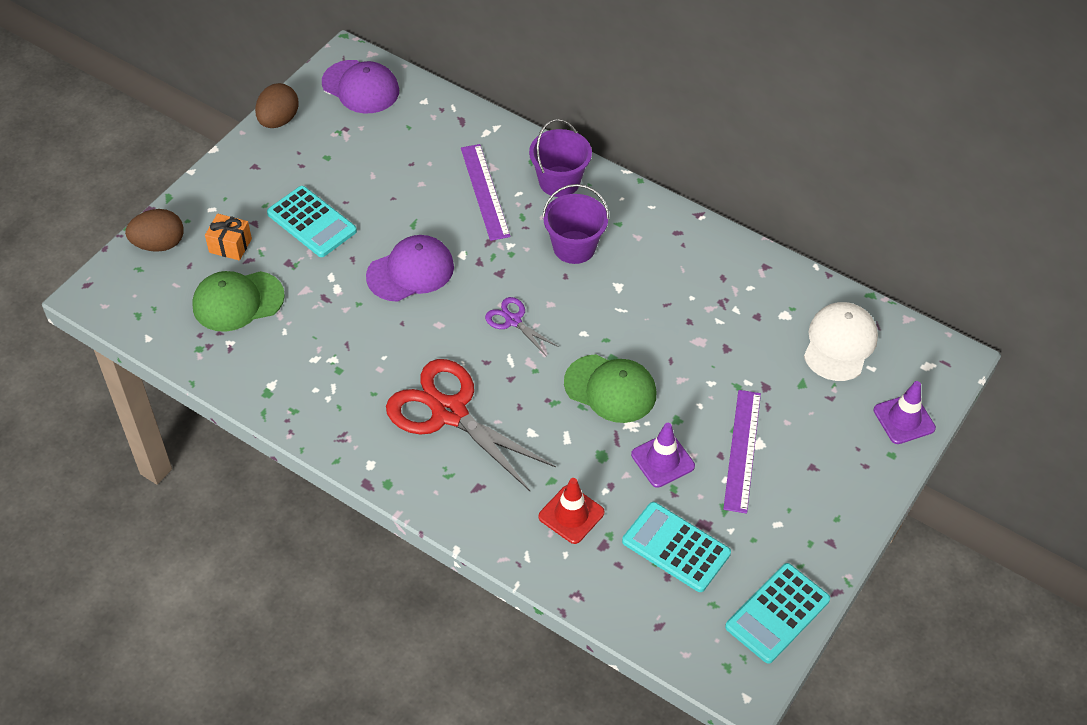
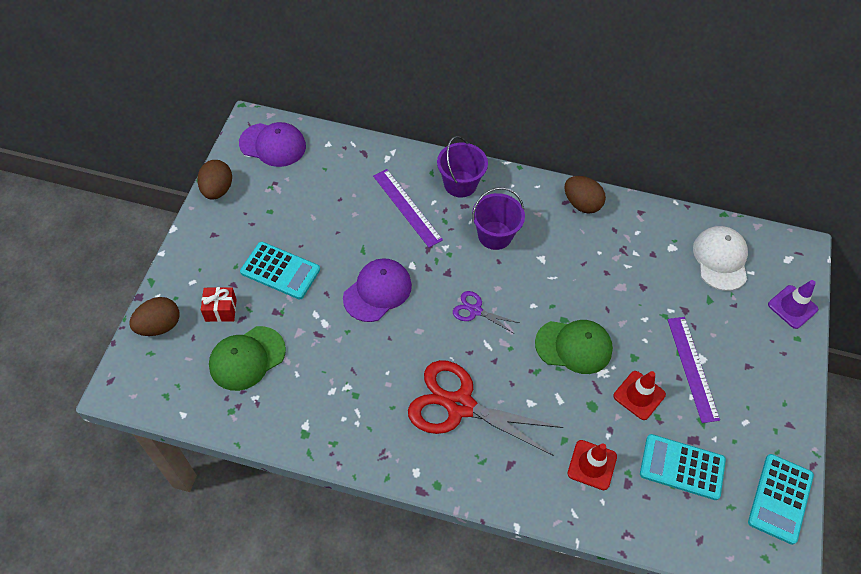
camera: 20 degrees left, 5 degrees up
orange gift [205,213,252,261] -> red gift [201,287,237,322]
purple traffic cone [631,423,695,488] -> red traffic cone [613,371,666,420]
none -> brown egg [564,176,606,214]

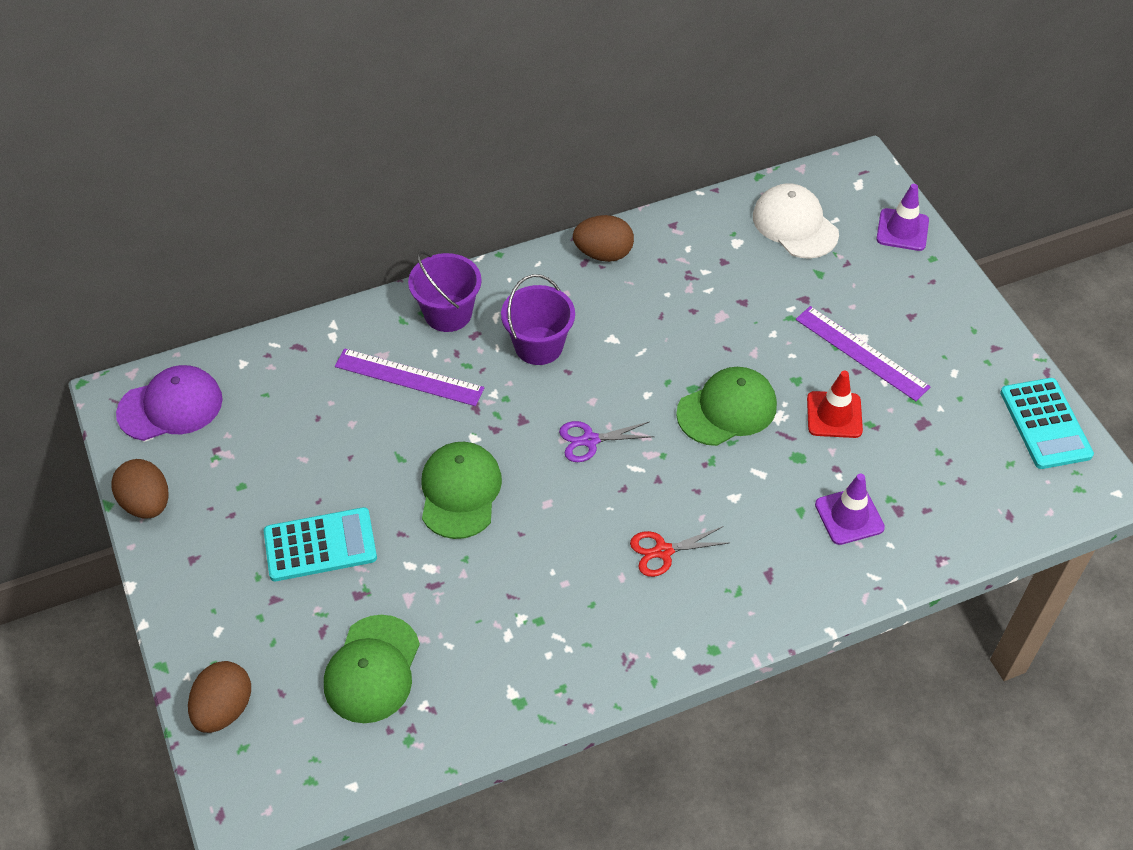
camera: 35 degrees left, 5 degrees down
red gift [201,287,237,322] -> none
purple cap [343,258,412,322] -> green cap [422,442,502,539]
red scissors [408,360,563,456] -> red scissors [630,526,729,577], size x0.47
red traffic cone [568,440,617,490] -> purple traffic cone [815,473,885,545]
turquoise calculator [640,434,726,500] -> none

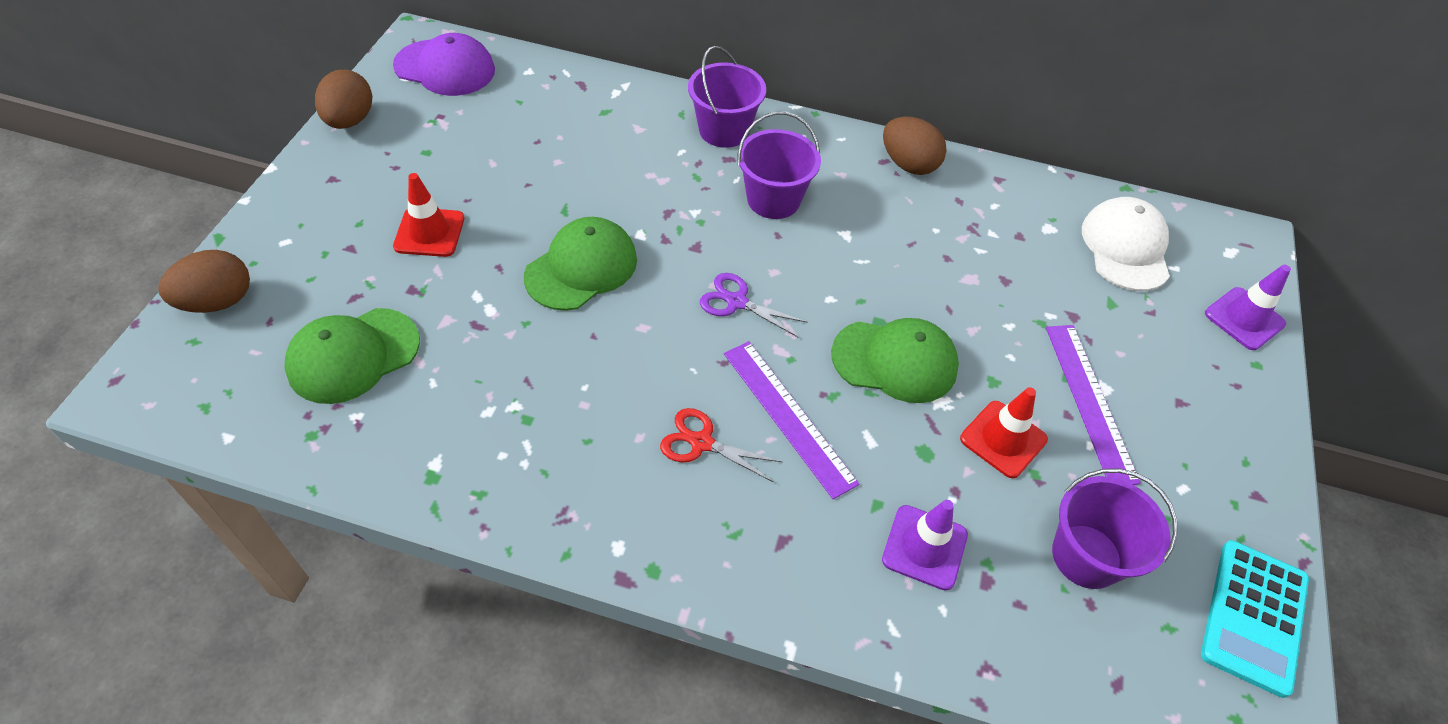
camera: 35 degrees right, 0 degrees up
turquoise calculator [264,507,377,581] -> red traffic cone [393,173,464,257]
purple ruler [335,348,484,406] -> purple ruler moved to [724,341,859,499]
none -> purple bucket [1052,468,1178,589]

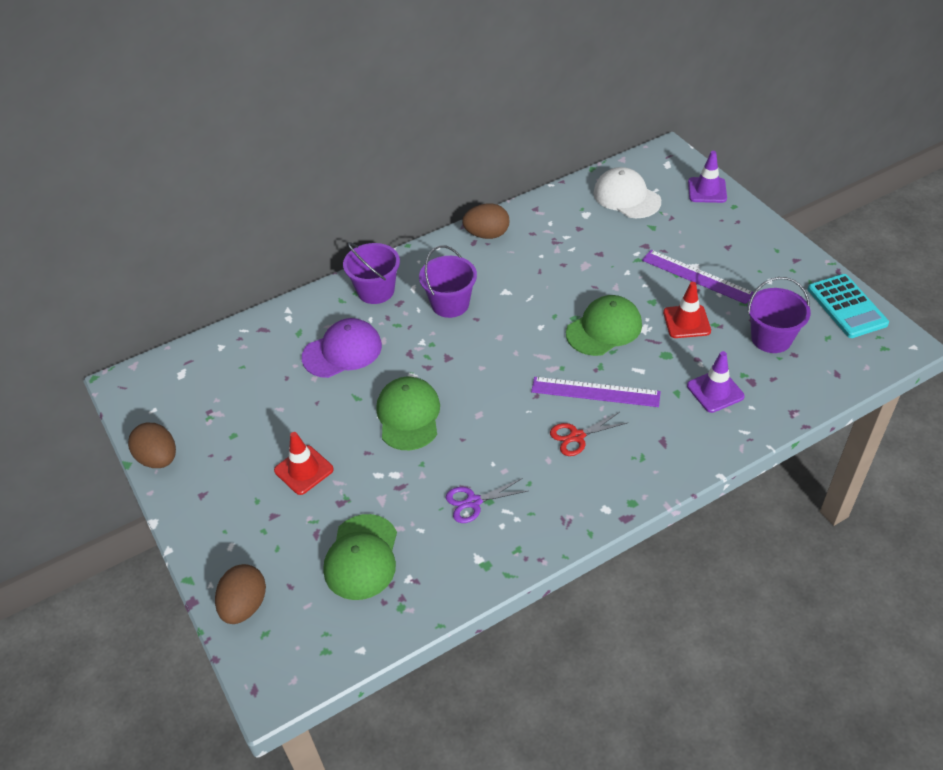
camera: 40 degrees left, 5 degrees down
purple cap [393,33,495,96] -> purple cap moved to [302,318,382,378]
purple scissors [700,273,808,337] -> purple scissors moved to [446,478,528,523]

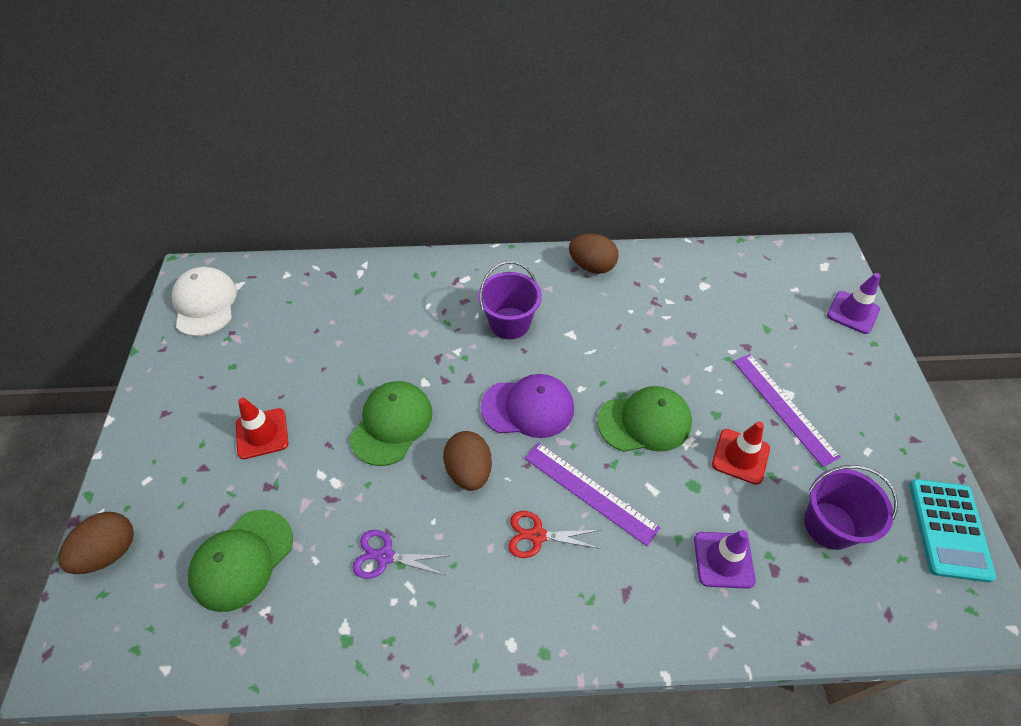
camera: 25 degrees right, 5 degrees up
brown egg [128,423,176,468] -> brown egg moved to [443,431,492,491]
purple cap [302,318,382,378] -> purple cap moved to [481,374,574,438]
purple bucket [343,242,400,304] -> none
white cap [593,167,661,218] -> white cap moved to [172,267,237,336]

